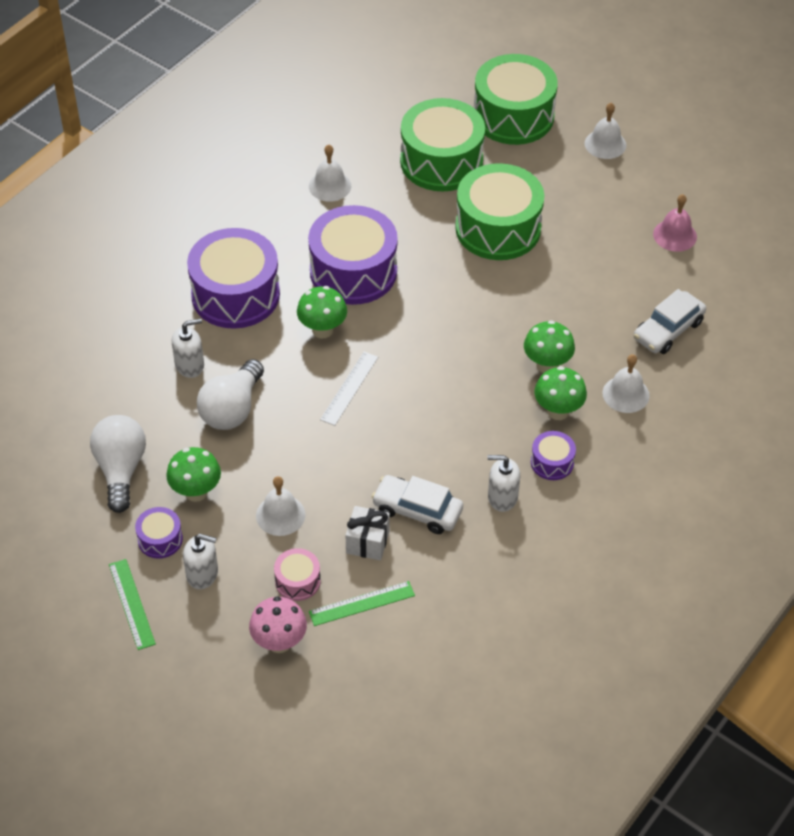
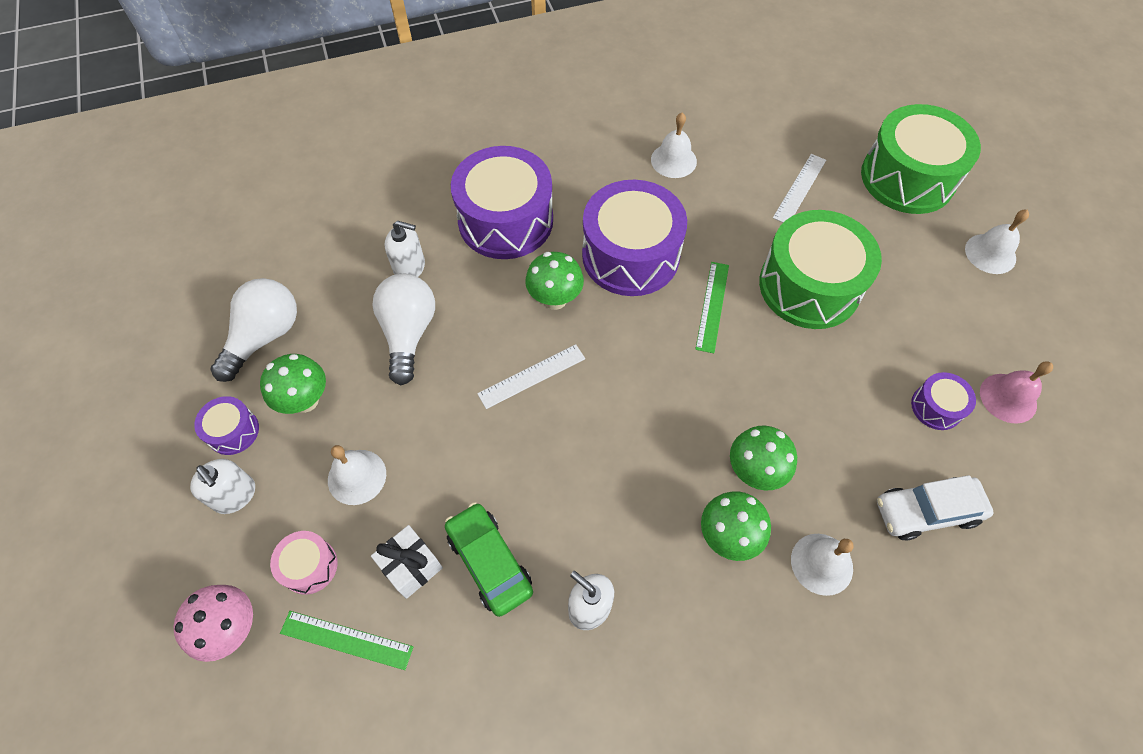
camera: 35 degrees right, 10 degrees up
green ruler [109,559,156,650] -> green ruler moved to [695,262,729,353]
white light bulb [197,359,264,430] -> white light bulb turned 120 degrees clockwise [372,274,435,385]
white car [372,475,463,534] -> green car [445,502,533,617]
green drum [400,98,485,191] -> white ruler [773,154,826,223]
purple drum [531,431,576,480] -> purple drum moved to [911,372,976,430]

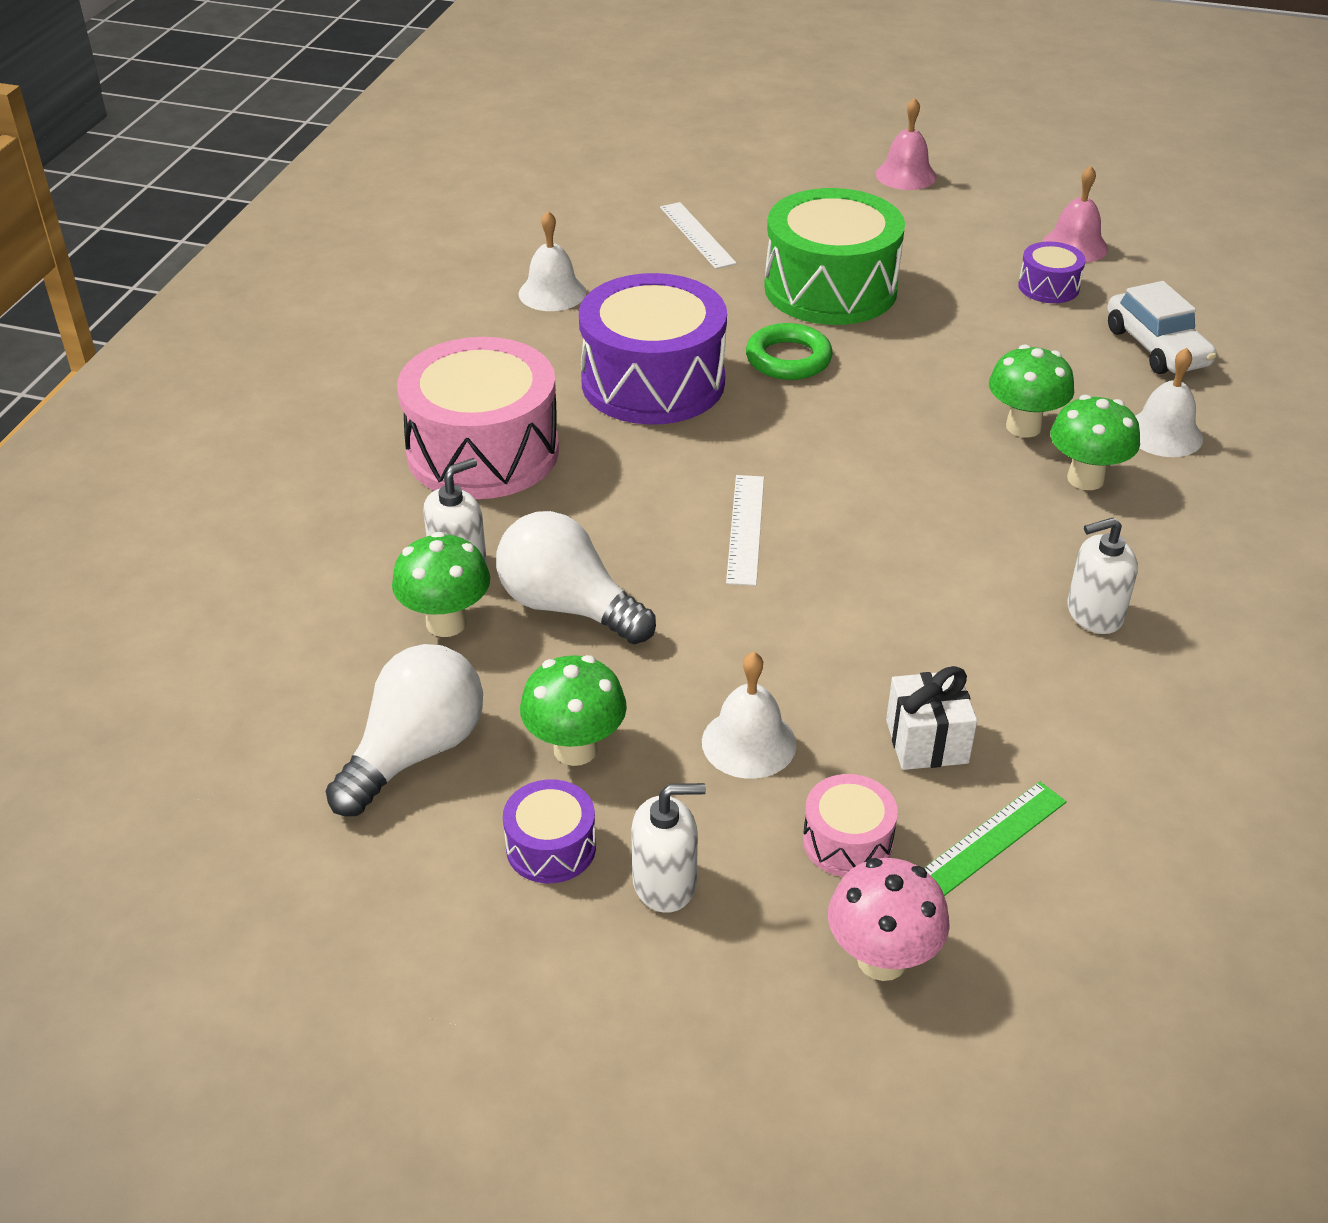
camera: 55 degrees left, 20 degrees down
white light bulb [210,278,297,382] -> white light bulb turned 60 degrees clockwise [326,644,483,816]
green car [445,502,533,617] -> none
purple drum [451,146,553,259] -> pink drum [397,337,559,499]
green mushroom [525,252,584,310] -> green mushroom moved to [392,532,490,637]
green ruler [695,262,729,353] -> green ring [746,323,833,380]
green drum [861,104,981,214] -> none
white car [877,475,994,540] -> white car turned 45 degrees counterclockwise [1107,281,1217,374]
white bell [965,210,1029,274] -> pink bell [876,98,937,190]

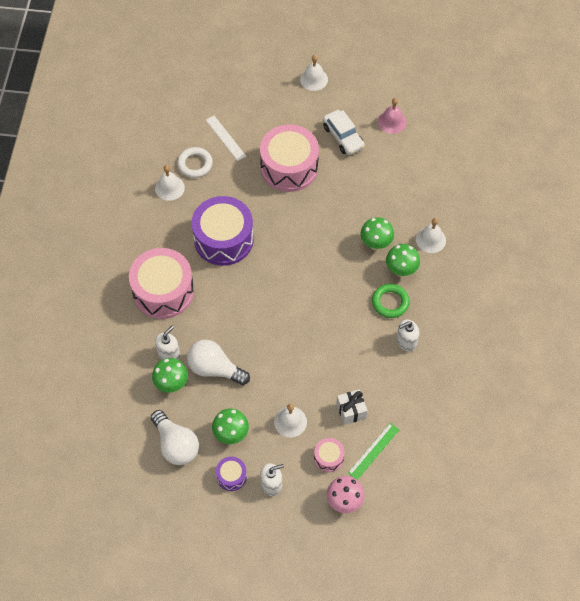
camera: 10 degrees left, 20 degrees up
white light bulb [326,644,483,816] -> white light bulb turned 120 degrees clockwise [151,410,199,465]
white ruler [726,475,764,586] -> none
green ring [746,323,833,380] -> green ring moved to [372,284,409,318]
green drum [764,188,905,325] -> pink drum [260,125,319,192]
pink bell [876,98,937,190] -> white bell [300,55,328,91]
purple drum [1018,242,1086,303] -> none
white car [1107,281,1217,374] -> white car moved to [323,110,365,155]
none -> white ring [177,147,213,178]

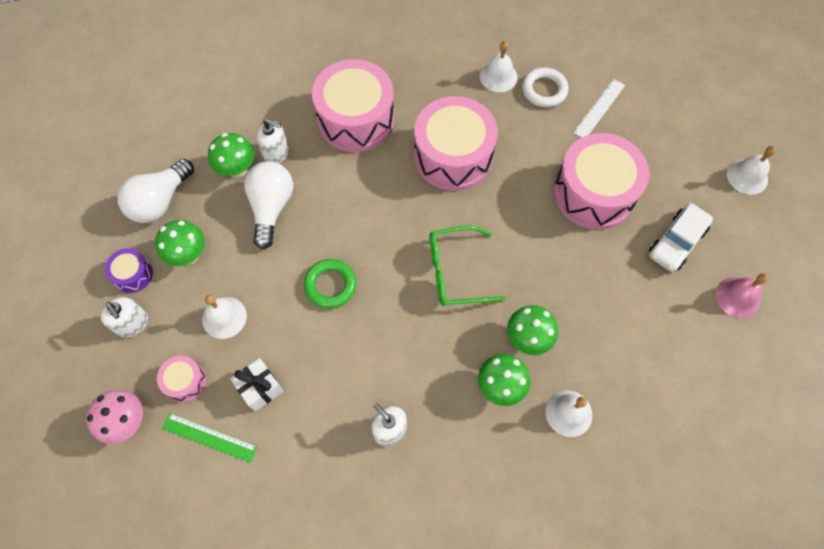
camera: 70 degrees right, 5 degrees up
purple drum [192,196,254,266] -> pink drum [414,96,498,191]
green ring [372,284,409,318] -> green ring moved to [304,259,357,309]
none -> green glasses [429,226,506,306]

